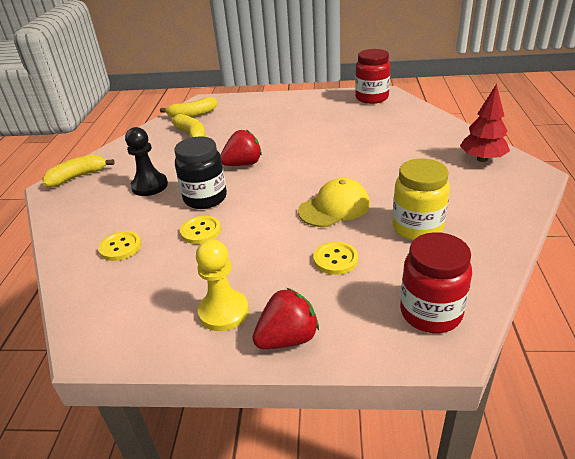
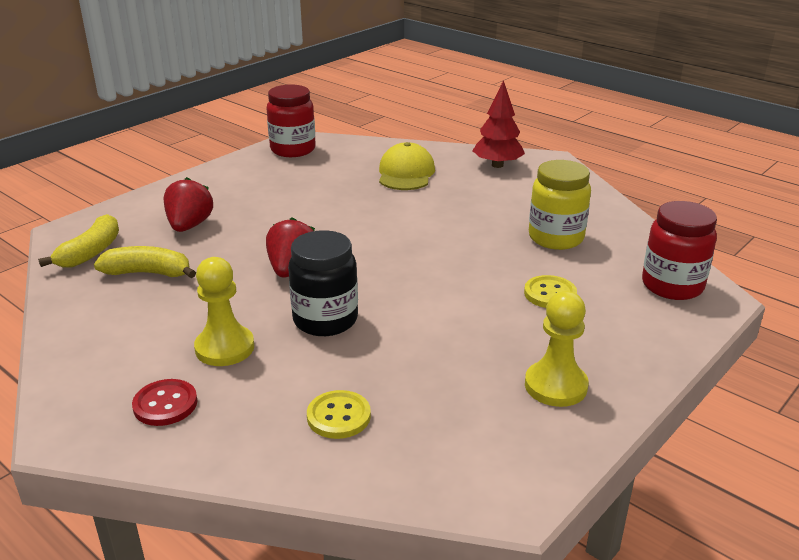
camera: 55 degrees left, 5 degrees down
yellow banana [42,155,115,187] -> none
black pawn [125,127,168,196] -> yellow pawn [194,257,254,366]
yellow button [180,216,221,244] -> none
red strawberry [252,288,319,349] -> red strawberry moved to [164,177,213,232]
yellow cap [298,178,370,227] -> yellow cap moved to [379,142,435,190]
none -> red button [132,379,198,426]

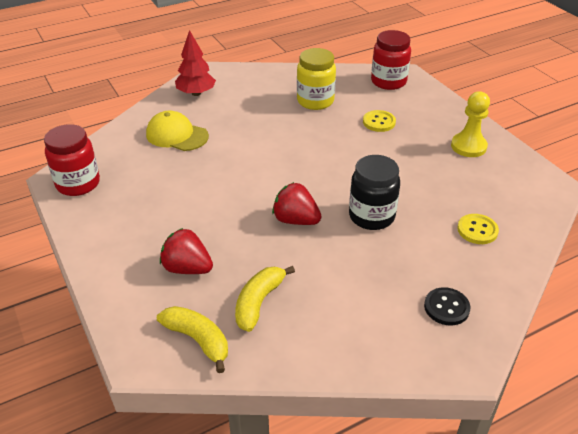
camera: 70 degrees left, 10 degrees up
red button [132,379,198,426] -> black button [424,287,470,326]
yellow pawn [194,257,254,366] -> none

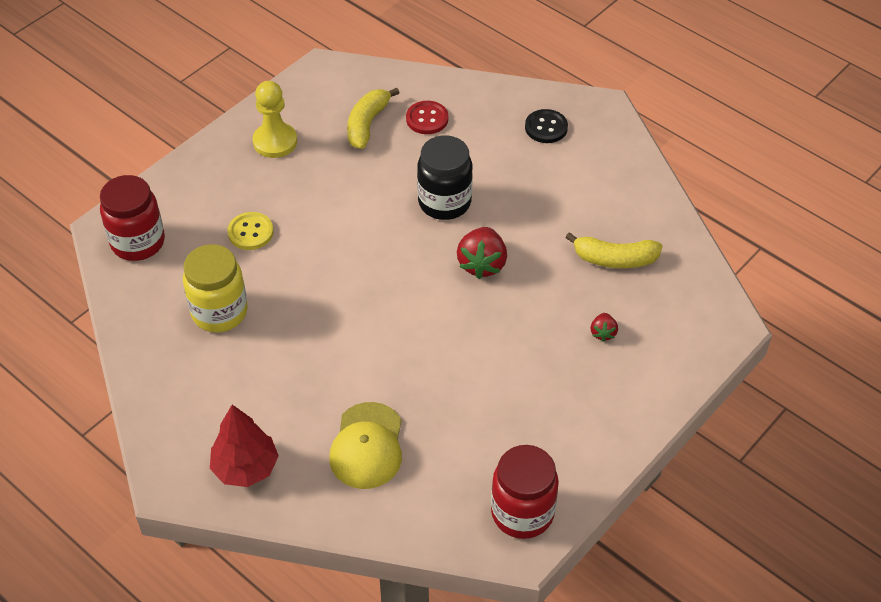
camera: 110 degrees left, 10 degrees up
yellow banana [157,306,228,373] -> yellow banana moved to [347,88,399,149]
red strawberry [160,228,213,274] -> red strawberry [591,313,618,342], size x0.53
yellow button [457,214,499,244] -> red button [406,101,448,134]

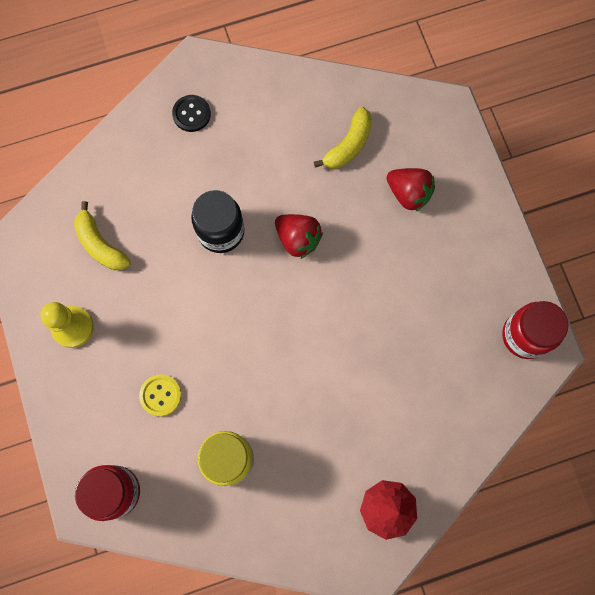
camera: 60 degrees left, 25 degrees up
yellow cap [329,402,402,489] -> none
red button [406,101,448,134] -> none
red strawberry [591,313,618,342] -> red strawberry [387,168,435,212], size x1.90

